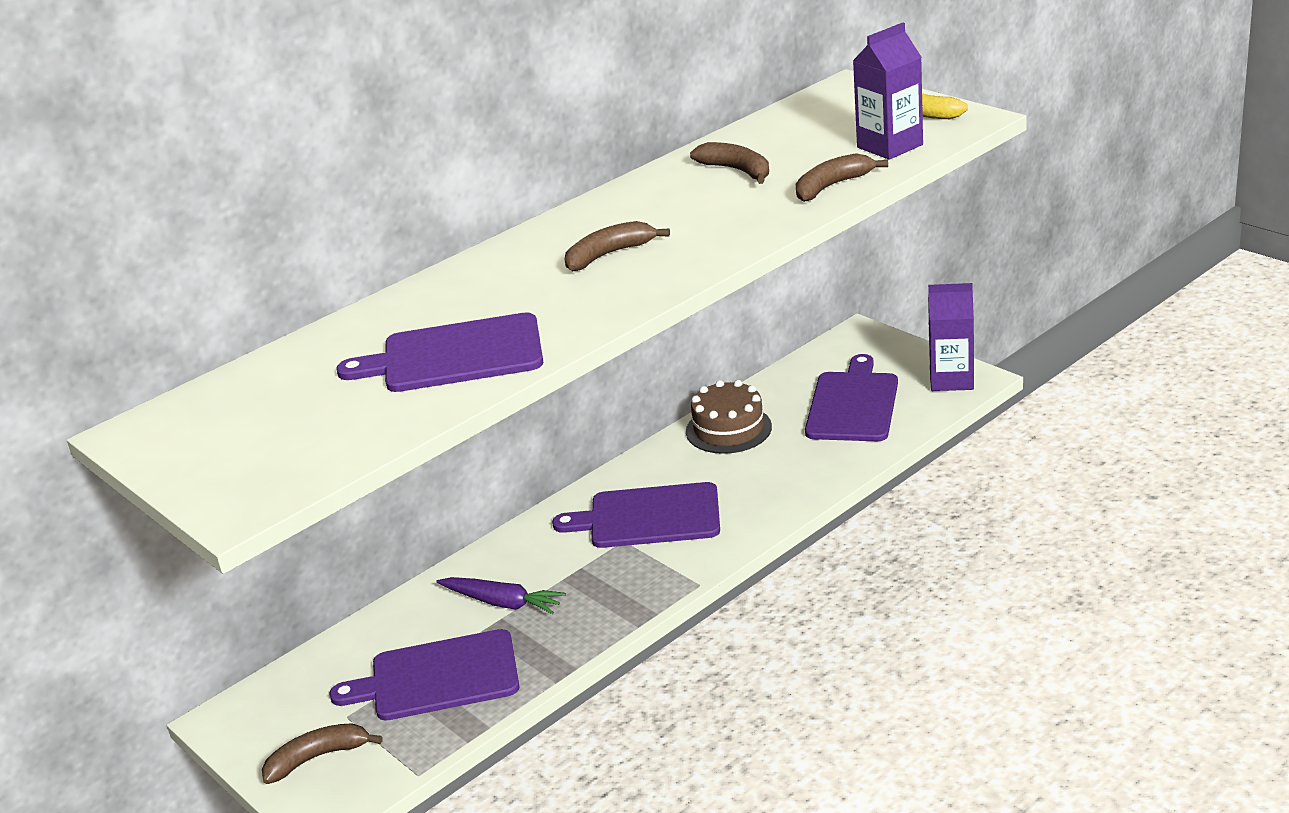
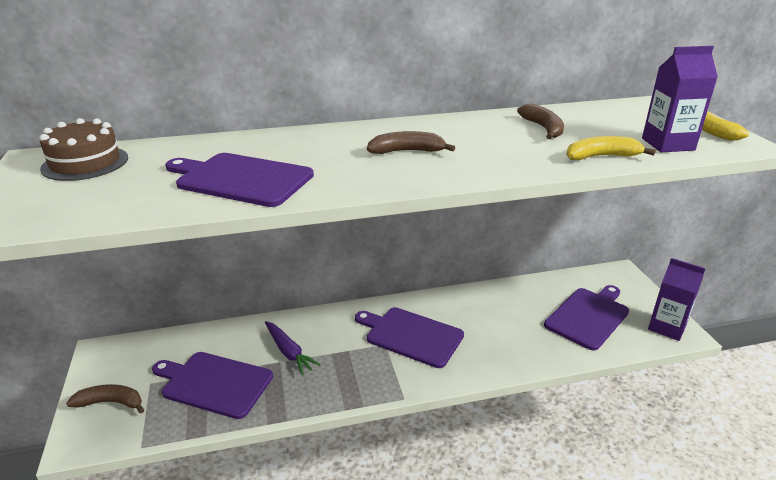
camera: 25 degrees right, 0 degrees up
brown cake [686,380,772,454] -> brown cake moved to [40,118,128,181]
brown banana [796,153,888,202] -> yellow banana [566,136,656,160]

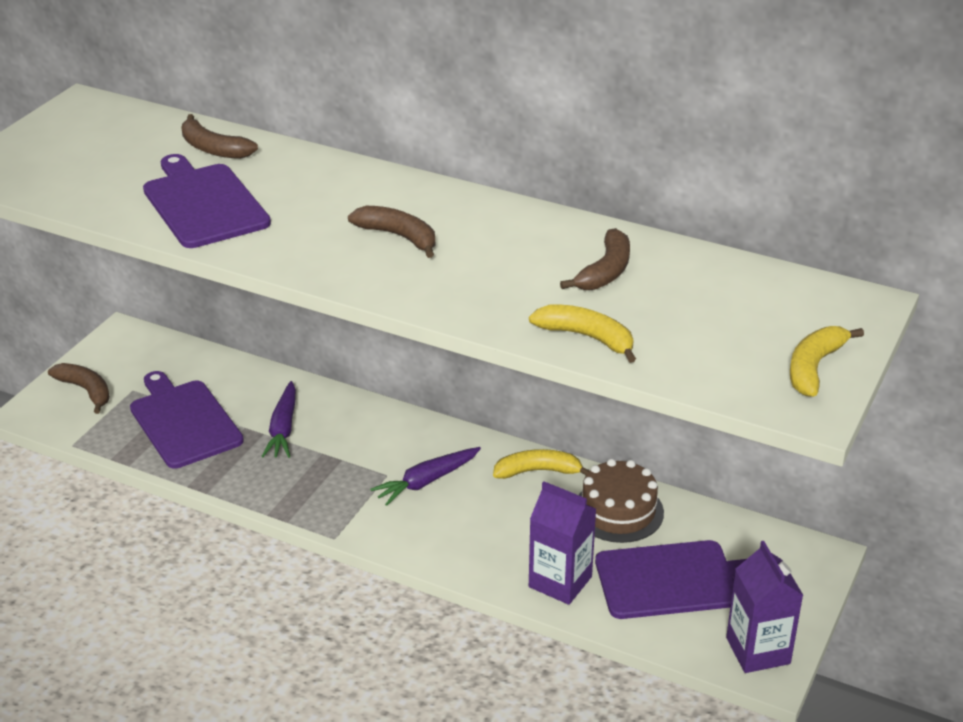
camera: 40 degrees right, 5 degrees up
brown cake [40,118,128,181] -> brown cake moved to [579,459,664,543]
purple cutting board [355,307,464,368] -> purple carrot [370,447,481,506]
purple carton [642,46,718,152] -> purple carton moved to [529,481,596,605]
none -> brown banana [181,114,258,159]
none -> yellow banana [493,449,590,479]

